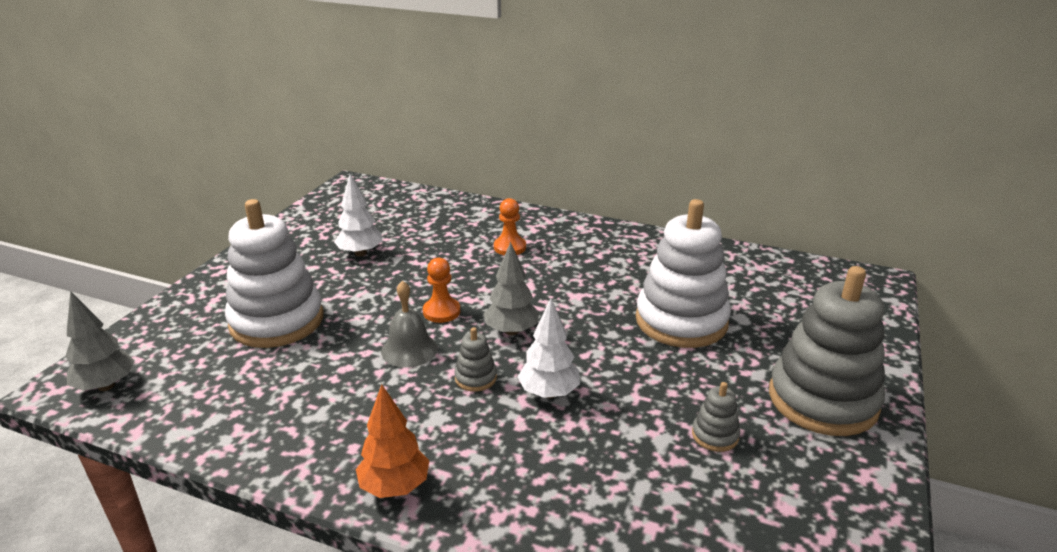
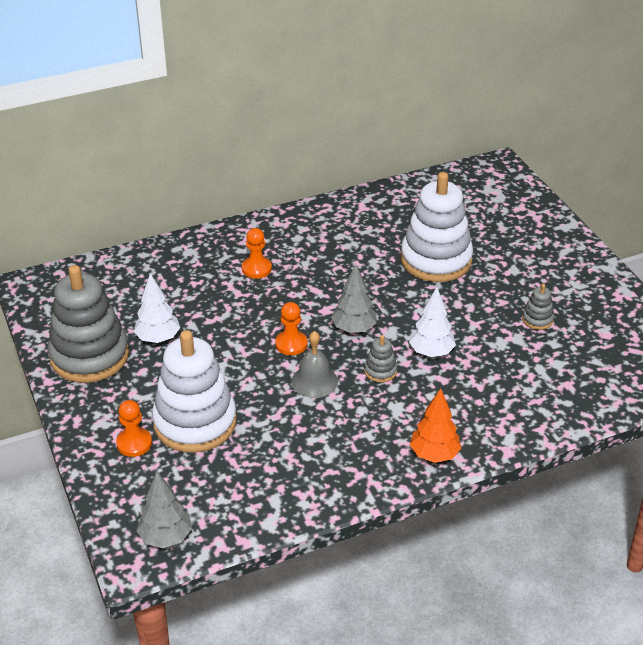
camera: 45 degrees left, 10 degrees up
grey stacking toy [769,266,885,436] -> grey stacking toy moved to [48,265,129,383]
none -> orange pawn [116,400,152,457]

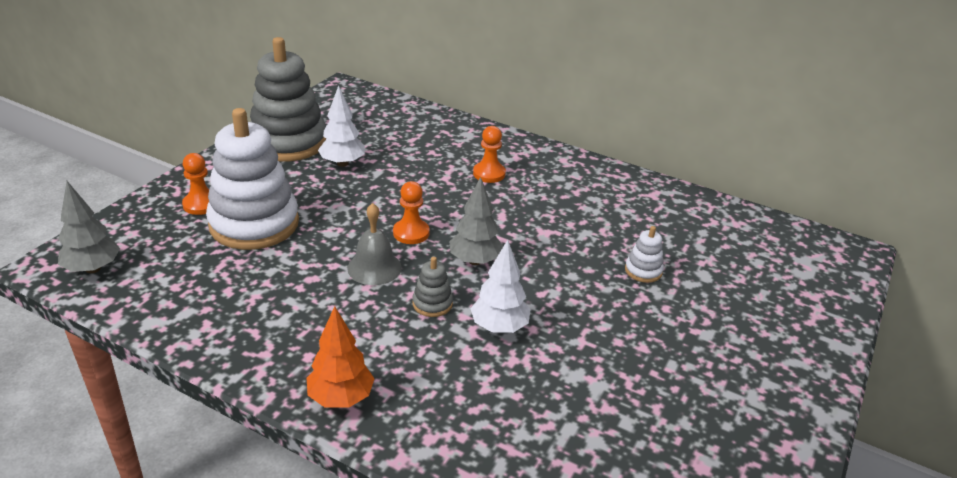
camera: 50 degrees right, 5 degrees down
white stacking toy [401,172,473,282] -> white stacking toy [625,226,664,283], size x0.41
grey stacking toy [522,284,554,330] -> none

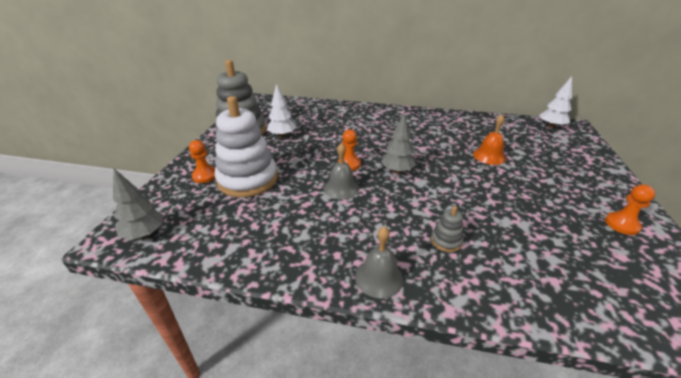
camera: 15 degrees left, 0 degrees up
orange tree [306,306,375,408] -> grey bell [355,226,403,299]
grey stacking toy [412,257,453,317] -> grey stacking toy moved to [431,206,464,252]
white tree [470,240,531,333] -> white tree moved to [539,76,572,128]
orange pawn [473,126,506,183] -> orange pawn moved to [605,185,655,235]
white stacking toy [625,226,664,283] -> orange bell [473,115,506,165]

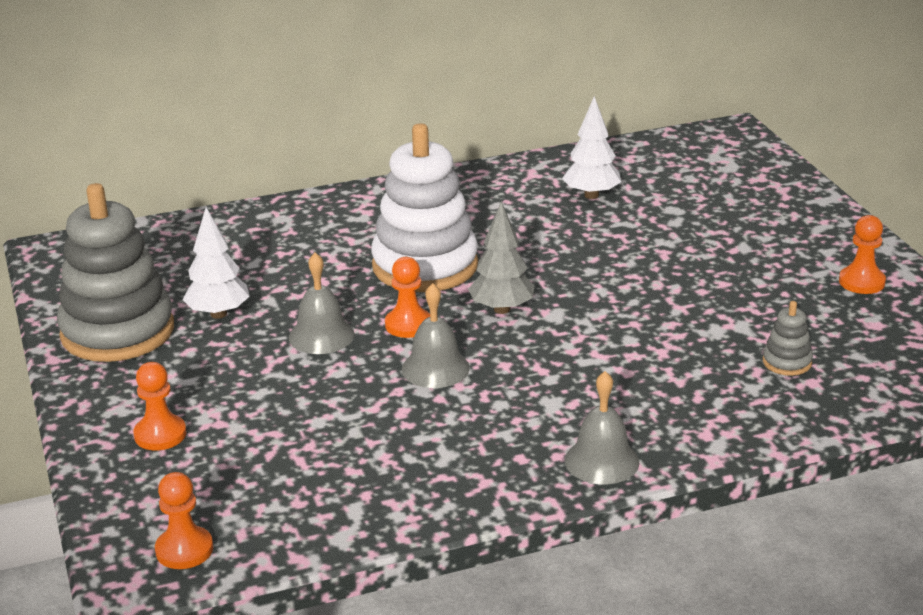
camera: 30 degrees left, 5 degrees down
grey tree [113,169,163,240] -> orange pawn [155,472,213,569]
white stacking toy [215,96,278,198] -> white stacking toy moved to [371,123,478,292]
grey stacking toy [431,206,464,252] -> grey stacking toy moved to [763,301,813,376]
orange bell [473,115,506,165] -> none
white tree [539,76,572,128] -> white tree moved to [562,96,621,199]
none -> grey bell [289,253,354,354]

